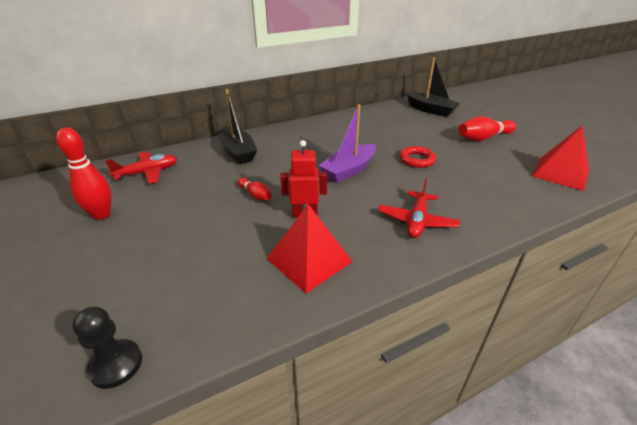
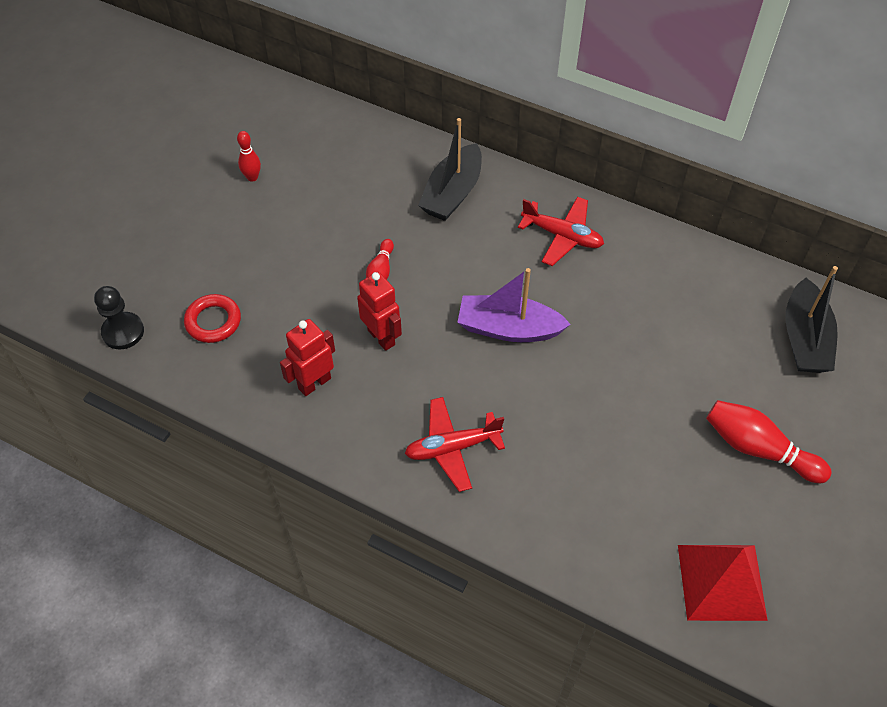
camera: 55 degrees right, 20 degrees up
red bowling pin [56,127,111,220] -> red bowling pin [237,131,261,182], size x0.58
red plane [105,151,177,184] -> red plane moved to [518,197,604,266]
red pyramid [267,204,353,294] -> red robot [280,319,335,396]
red ring [399,146,436,168] -> red ring moved to [184,294,241,343]

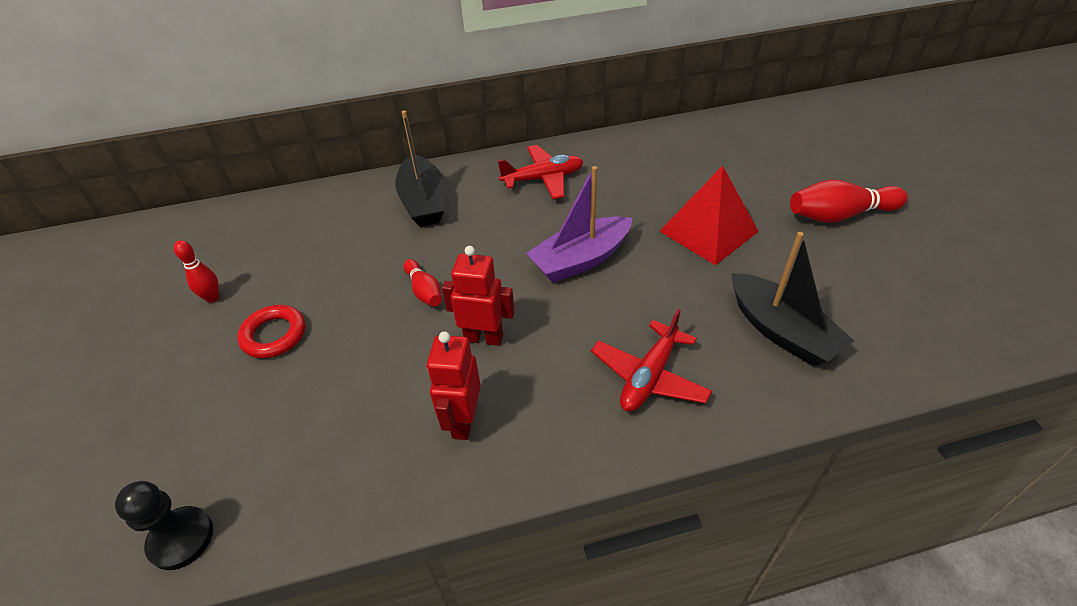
camera: 40 degrees left, 10 degrees down
red ring [184,294,241,343] -> red ring moved to [237,305,305,358]
red pyramid [678,545,768,621] -> red pyramid moved to [660,166,759,265]
black boat [785,266,838,373] -> black boat moved to [731,232,854,366]

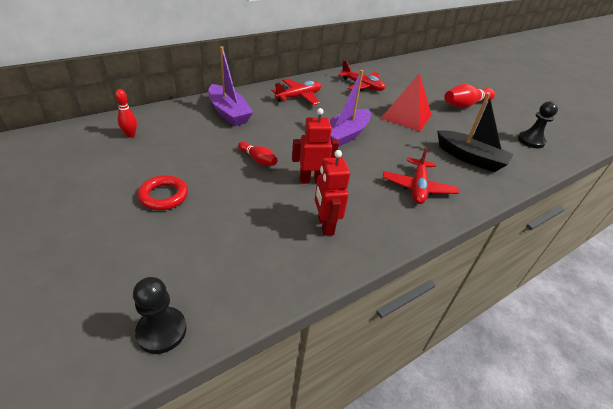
camera: 25 degrees left, 5 degrees down
red bowling pin [174,240,219,303] -> red bowling pin moved to [115,89,137,138]
black boat [395,110,445,227] -> purple boat [208,46,253,126]
none -> red plane [338,60,385,91]
none -> black pawn [518,101,558,148]

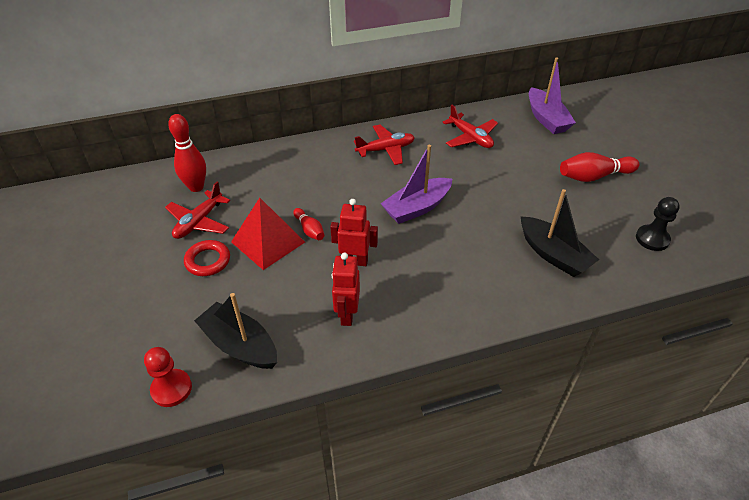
camera: 20 degrees right, 5 degrees up
red bowling pin [115,89,137,138] -> red bowling pin [168,114,206,192], size x1.73
black pawn [133,277,187,354] -> red pawn [144,347,192,407]
purple boat [208,46,253,126] -> purple boat moved to [529,57,576,134]
red pyramid [381,73,432,132] -> red pyramid moved to [231,198,305,270]
red plane [383,147,459,204] -> red plane moved to [165,182,230,239]
none -> black boat [194,293,277,369]

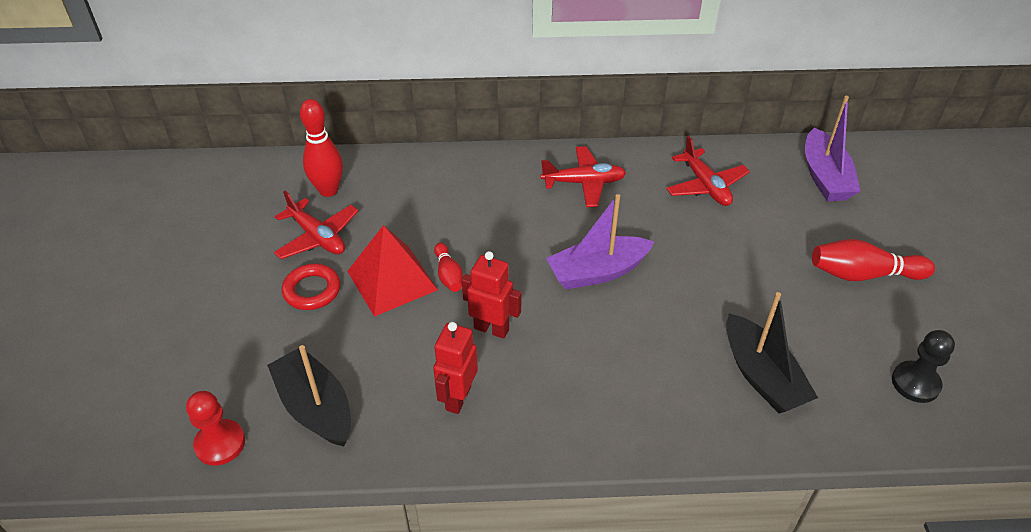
camera: 15 degrees right, 0 degrees up
red plane [165,182,230,239] -> red plane turned 90 degrees counterclockwise [274,191,359,259]

